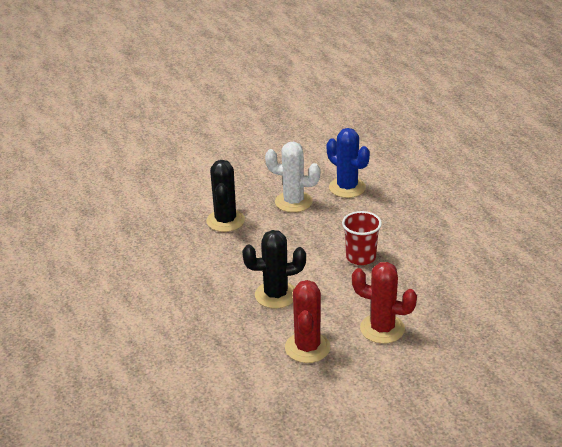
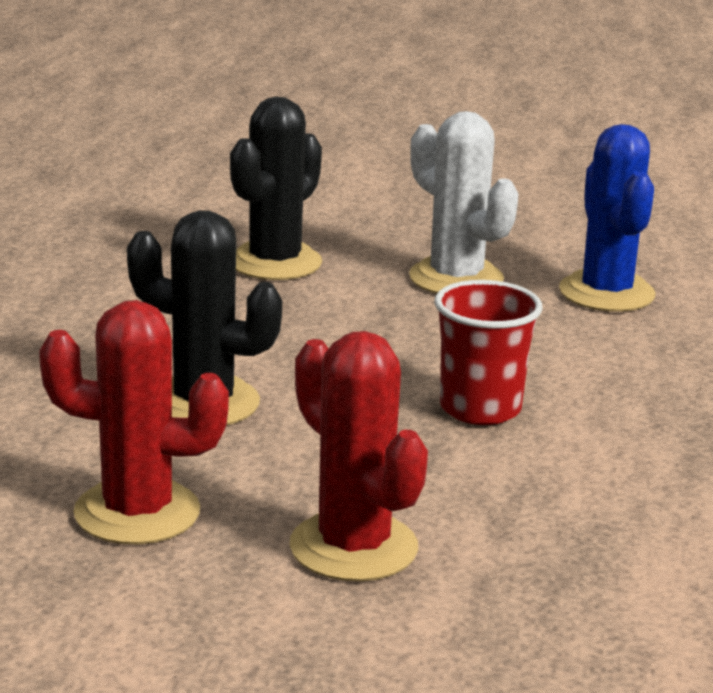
camera: 30 degrees right, 10 degrees down
red cactus [285,280,331,363] -> red cactus turned 60 degrees clockwise [39,300,229,544]

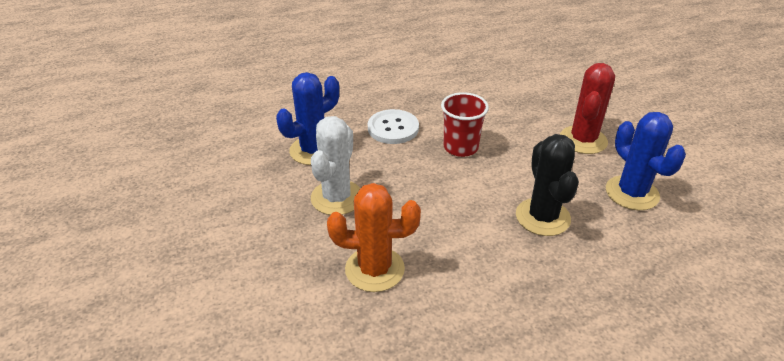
camera: 120 degrees left, 15 degrees up
red cactus [39,300,229,544] -> blue cactus [606,112,686,210]
black cactus [230,97,322,280] -> orange cactus [327,183,421,292]
none -> white button [368,109,419,144]

